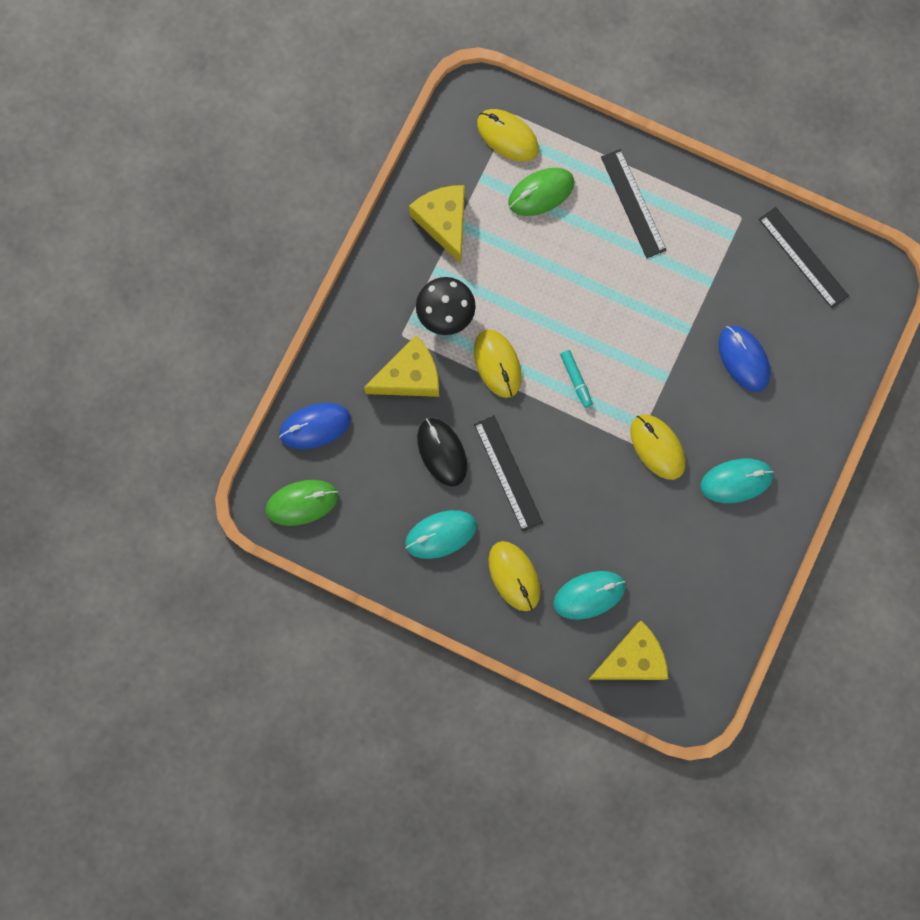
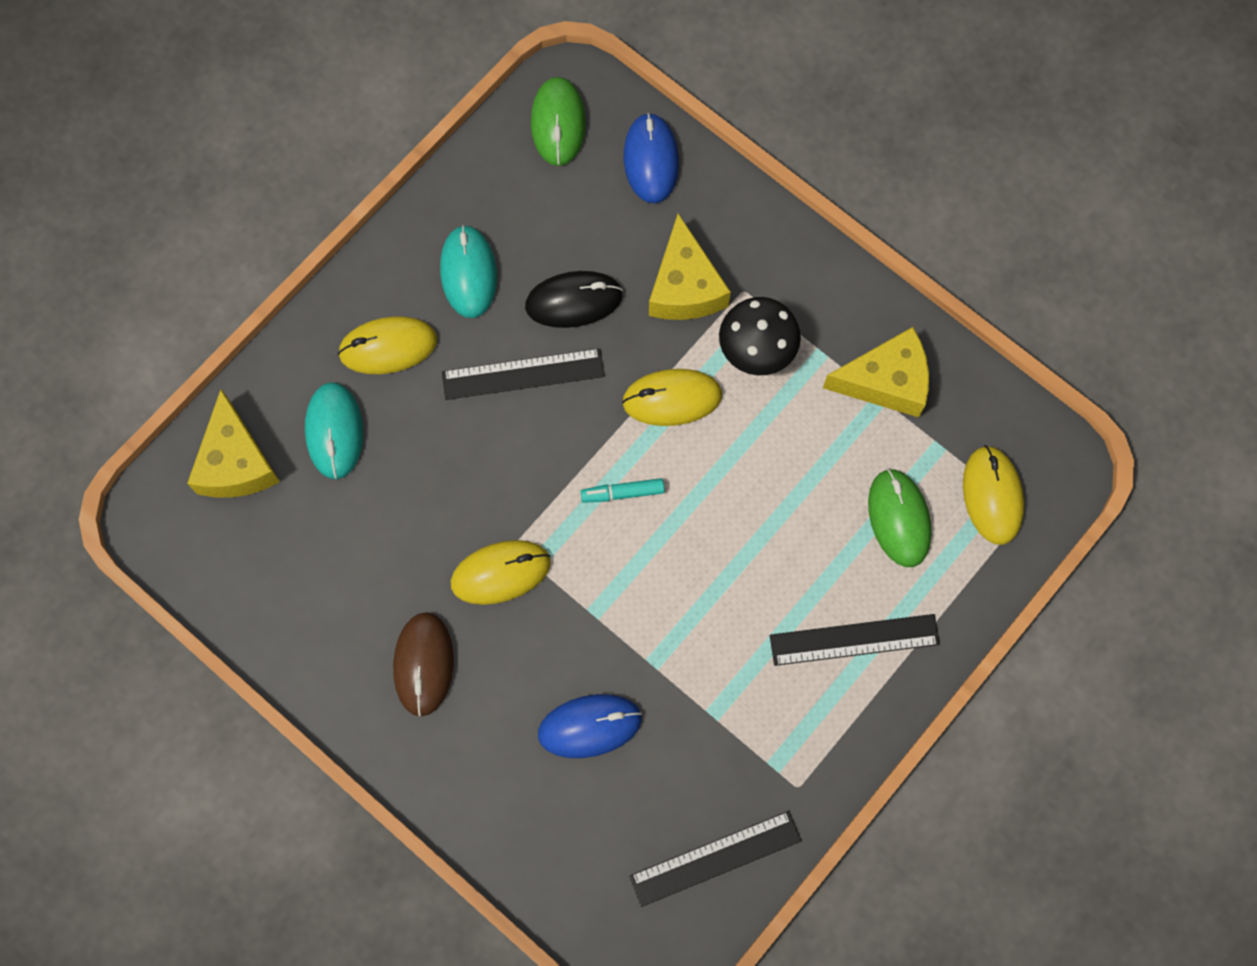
camera: 105 degrees right, 5 degrees down
yellow mouse [477,109,539,162] -> yellow mouse turned 60 degrees counterclockwise [963,445,1024,545]
turquoise mouse [700,459,774,503] -> brown mouse [393,612,454,717]

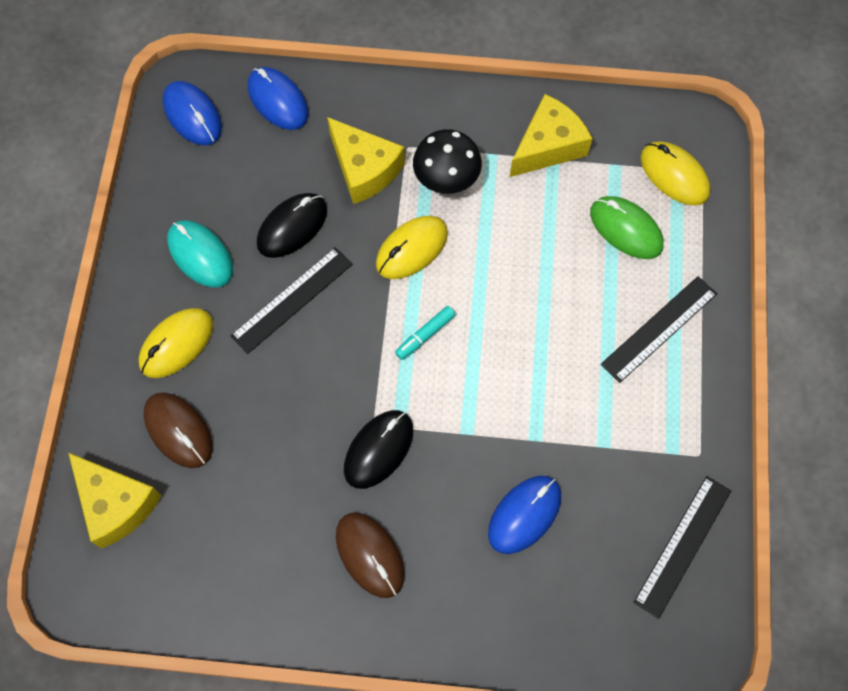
camera: 35 degrees left, 5 degrees down
turquoise mouse [305,382,363,479] -> brown mouse [144,393,213,468]
yellow mouse [451,540,551,605] -> black mouse [344,410,413,489]
green mouse [531,77,586,166] -> blue mouse [162,81,222,145]

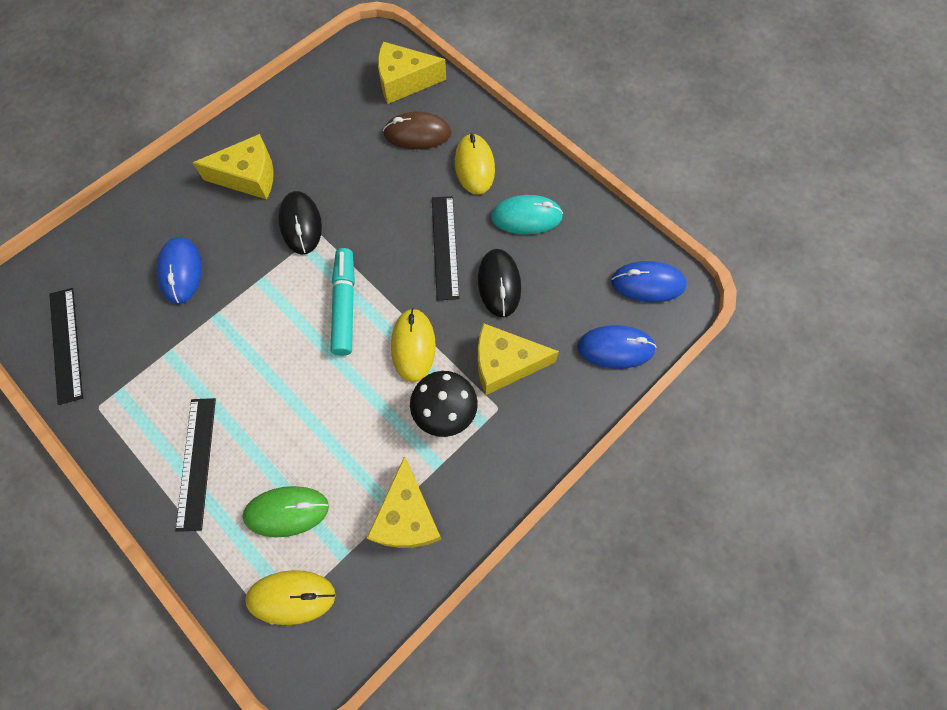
camera: 130 degrees right, 0 degrees up
brown mouse [336,513,405,598] -> yellow cheese [193,134,274,200]
turquoise marker [395,306,455,360] -> turquoise marker [331,248,355,356], size x1.79

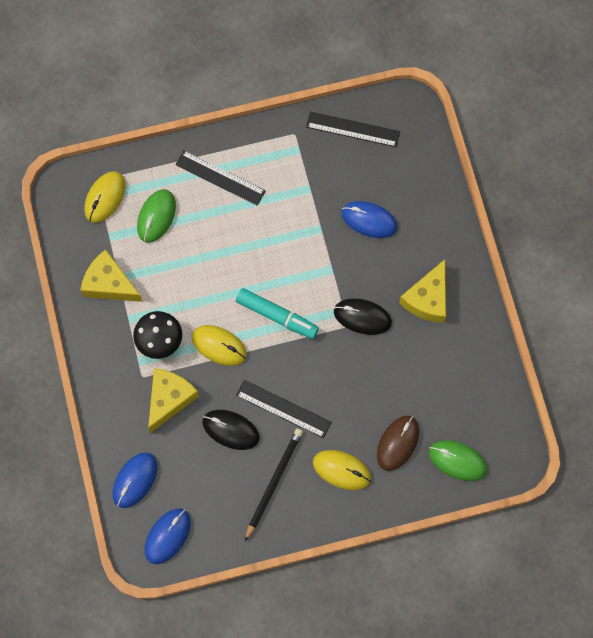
camera: 120 degrees right, 5 degrees up
yellow cheese [378,42,446,104] -> green mouse [429,440,487,481]
turquoise mouse [491,195,563,234] -> black pencil [245,429,303,541]

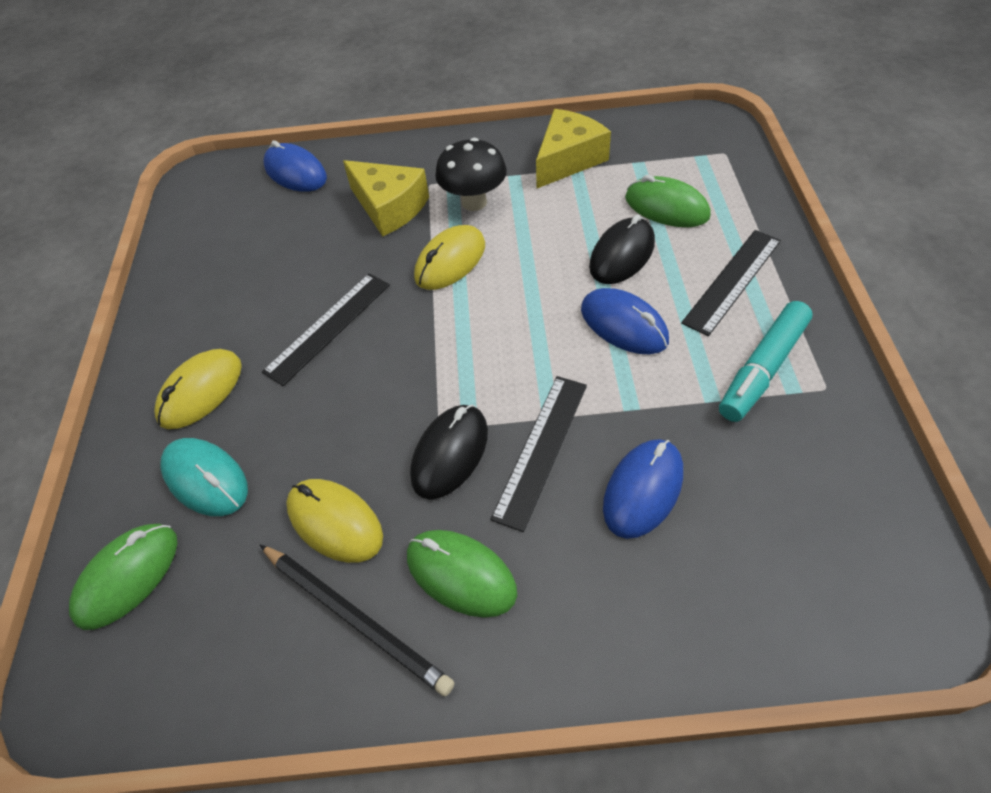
camera: 105 degrees right, 20 degrees down
yellow mouse [84,171,126,223] -> yellow mouse moved to [286,479,383,563]
blue mouse [145,509,191,564] -> blue mouse moved to [581,288,669,354]
black mouse [202,410,260,450] -> black mouse moved to [589,214,655,284]
turquoise marker [236,288,319,339] -> turquoise marker moved to [719,301,813,422]
black pencil [245,429,303,541] -> black pencil moved to [260,545,454,696]
black ruler [306,112,400,147] -> black ruler moved to [491,376,587,532]
brown mouse [377,416,419,471] -> turquoise mouse [160,438,248,516]
yellow cheese [399,259,446,323] -> green mouse [407,530,517,618]

